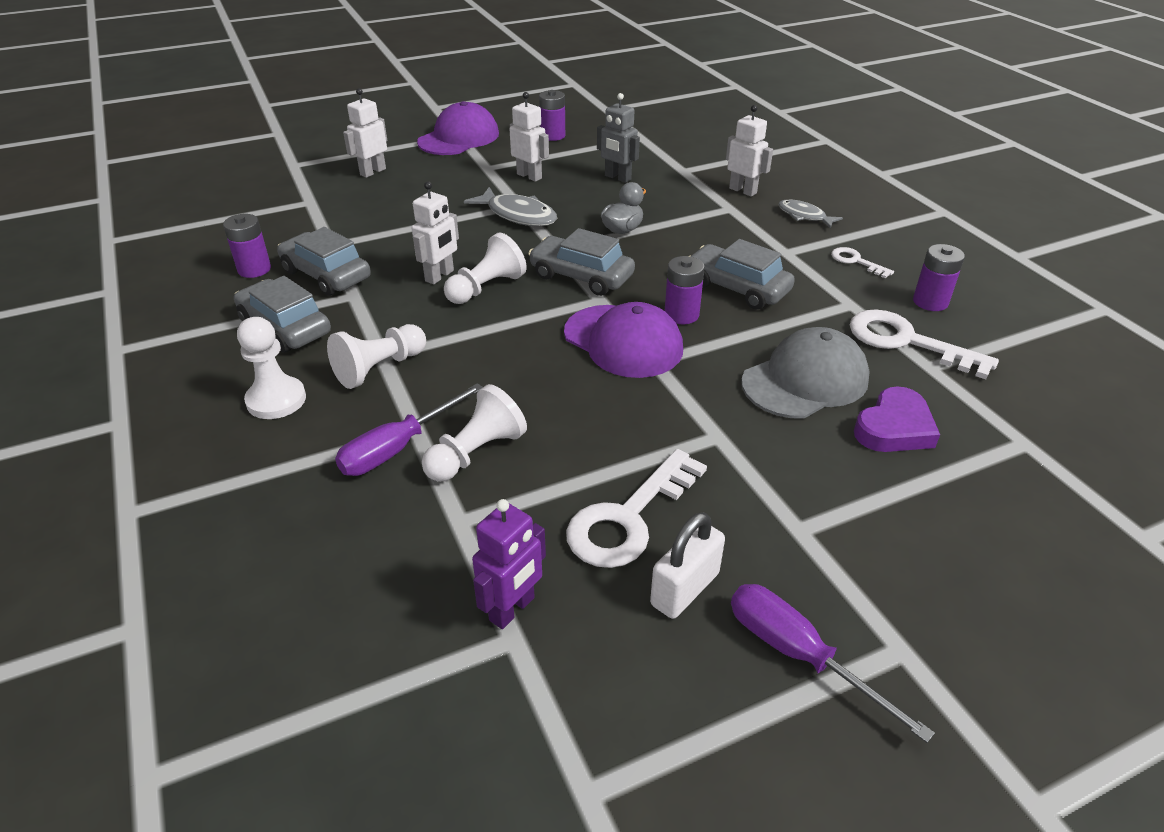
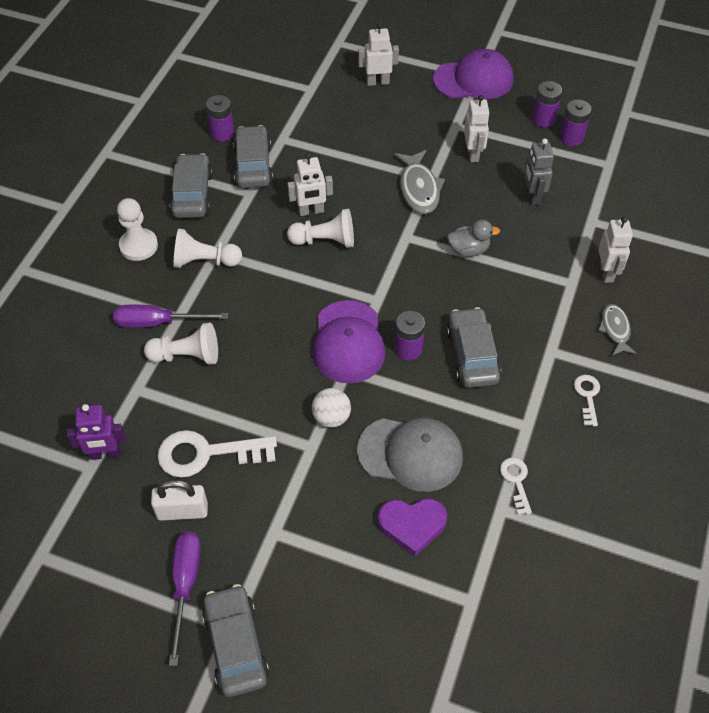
camera: 45 degrees right, 15 degrees up
grey car [528,228,635,296] -> grey car moved to [202,584,269,697]
white key [850,309,999,379] -> white key [500,458,532,515], size x0.52
purple battery [913,244,965,311] -> purple battery moved to [560,99,591,146]
none -> white ball [312,388,351,428]

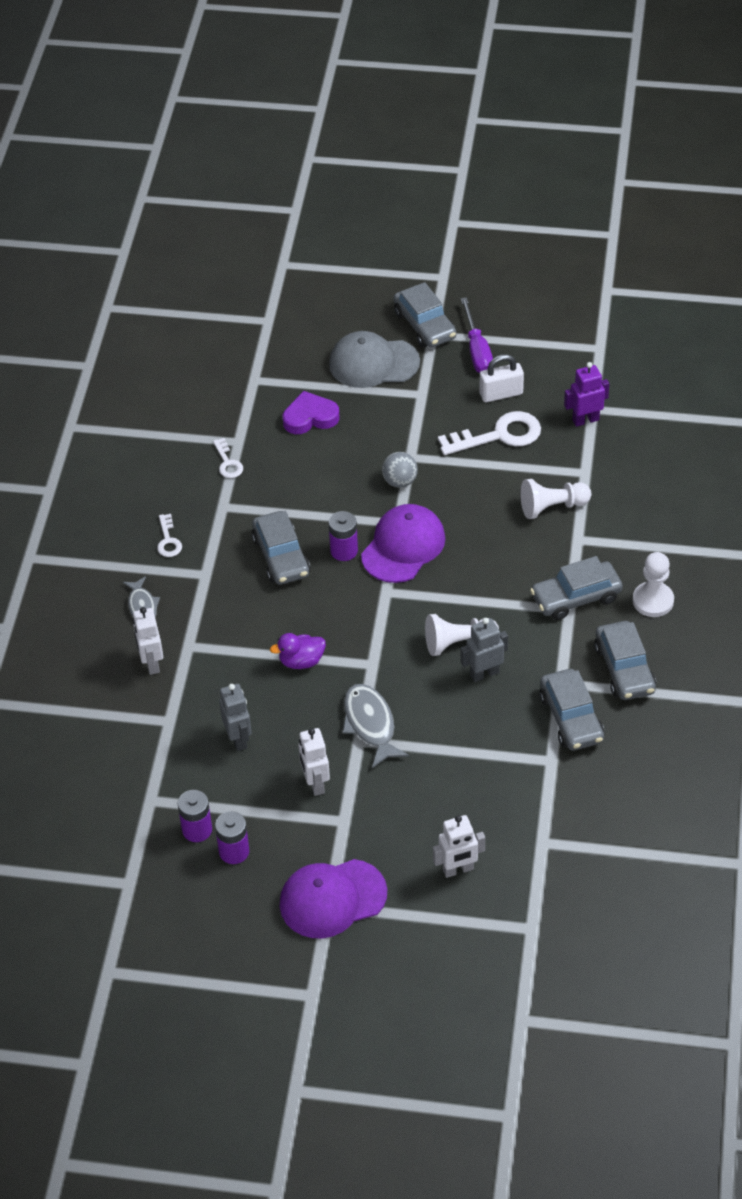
camera: 170 degrees right, 5 degrees down
purple screwdriver [113,305,228,328] -> none
white pawn [174,228,242,268] -> grey car [530,556,623,620]
purple battery [206,95,234,142] -> none
white robot [287,153,333,216] -> grey robot [460,618,508,682]
purple cap [312,300,386,383] -> purple cap turned 45 degrees clockwise [361,504,445,583]
white ball [312,388,351,428] -> grey ball [382,452,418,488]
grey cap [357,418,463,492] -> grey cap moved to [329,331,420,388]
grey duck [447,220,500,257] -> purple duck [270,633,326,669]

